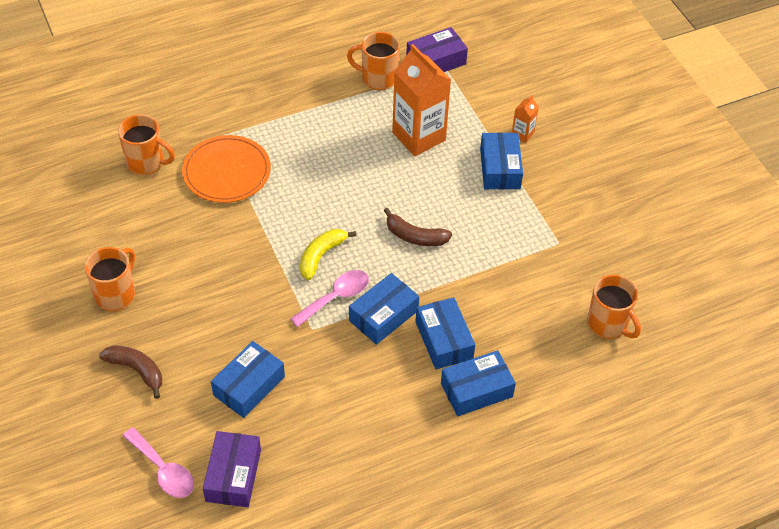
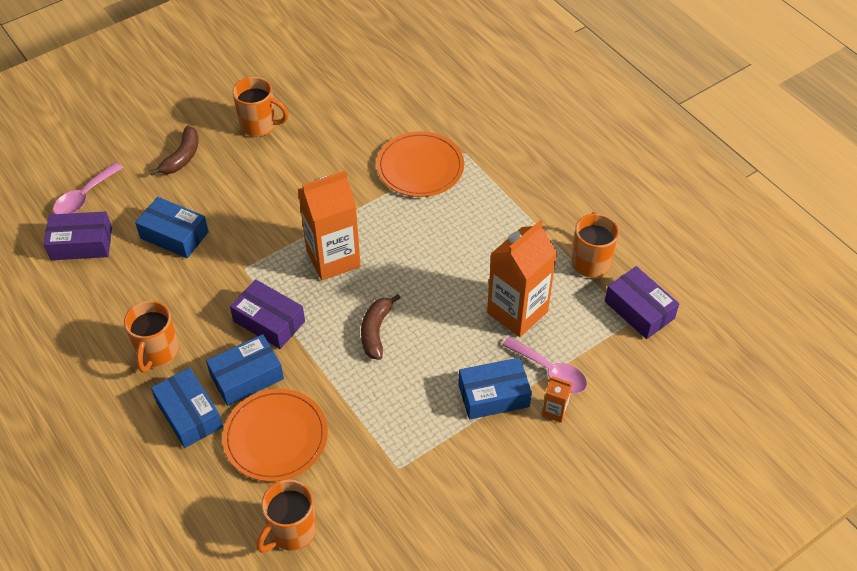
camera: 80 degrees right, 0 degrees up
orange mug [118,114,175,175] -> orange mug moved to [124,300,179,372]
pink spoon [290,270,369,327] -> pink spoon moved to [502,337,587,394]
yellow banana [300,229,356,280] -> orange carton [298,170,361,280]
blue box [349,273,419,345] -> purple box [230,279,305,349]
none -> orange plate [223,389,328,482]

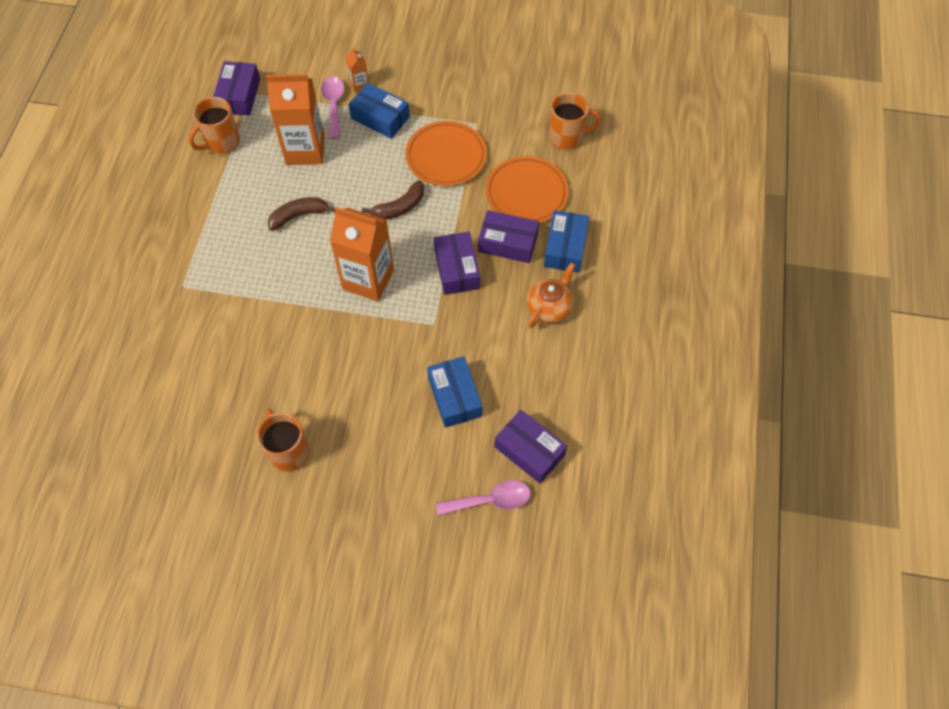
camera: 135 degrees left, 10 degrees up
orange mug [124,300,179,372] -> orange teapot [526,263,575,328]
brown banana [150,126,199,175] -> brown banana moved to [268,197,335,231]
blue box [206,334,284,406] -> purple box [478,210,539,263]
orange plate [377,131,464,197] -> orange plate moved to [405,121,487,186]

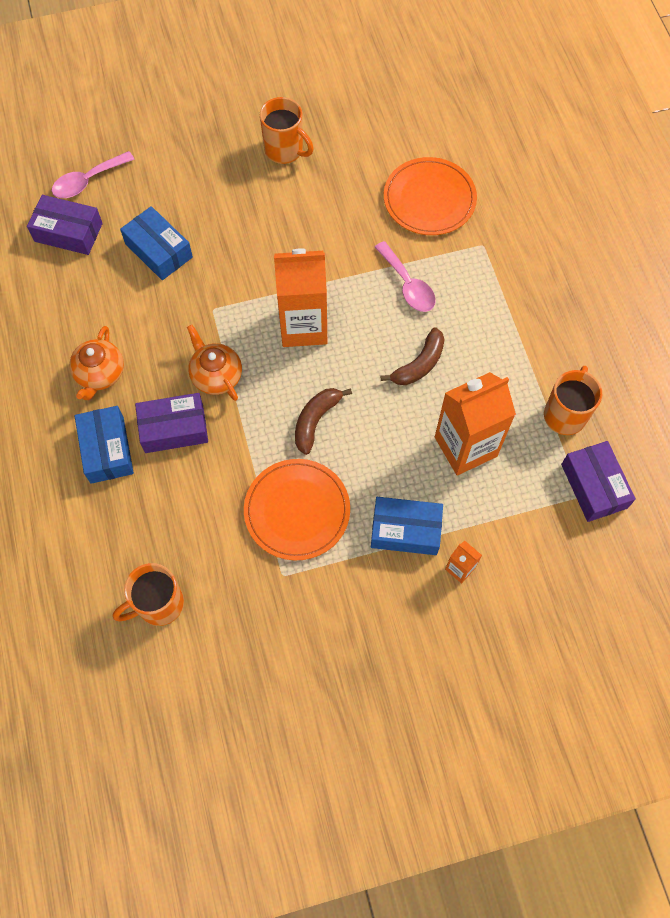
camera: 155 degrees right, 5 degrees up
pink spoon [321,76,345,139] -> pink spoon moved to [375,241,436,312]
purple box [434,232,480,295] -> orange teapot [187,325,242,401]
orange plate [485,156,569,223] -> orange plate moved to [384,157,477,235]

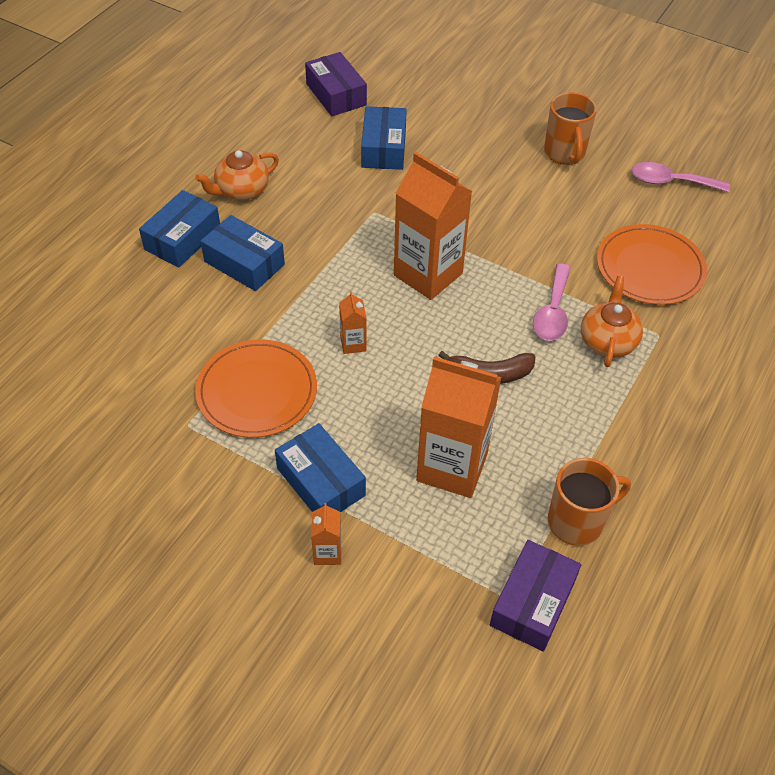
camera: 45 degrees right, 15 degrees down
pink spoon [52,151,135,198] -> pink spoon moved to [632,162,730,192]
orange mug [113,563,184,626] -> none
purple box [135,393,208,453] -> blue box [200,215,285,291]
orange teapot [187,325,242,401] -> orange teapot moved to [581,276,643,367]
brown banana [295,388,352,455] -> orange carton [339,291,366,354]

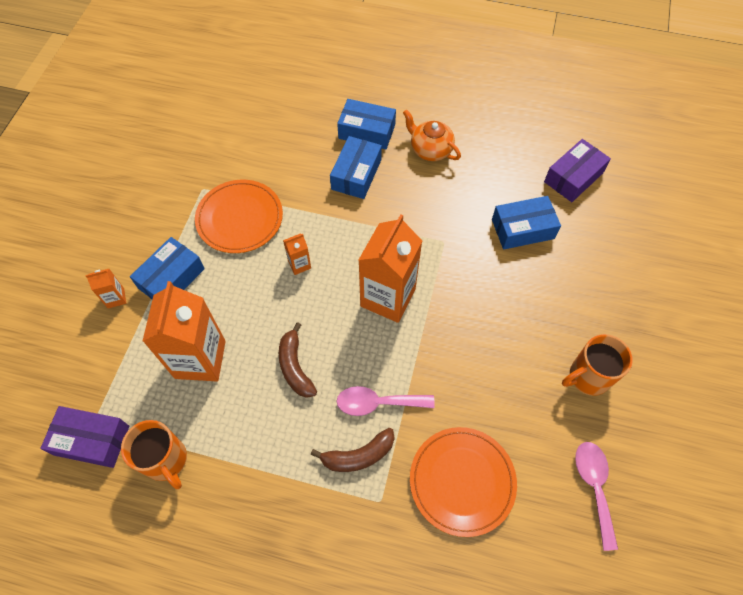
camera: 75 degrees right, 10 degrees up
orange teapot [581,276,643,367] -> brown banana [311,428,395,472]

